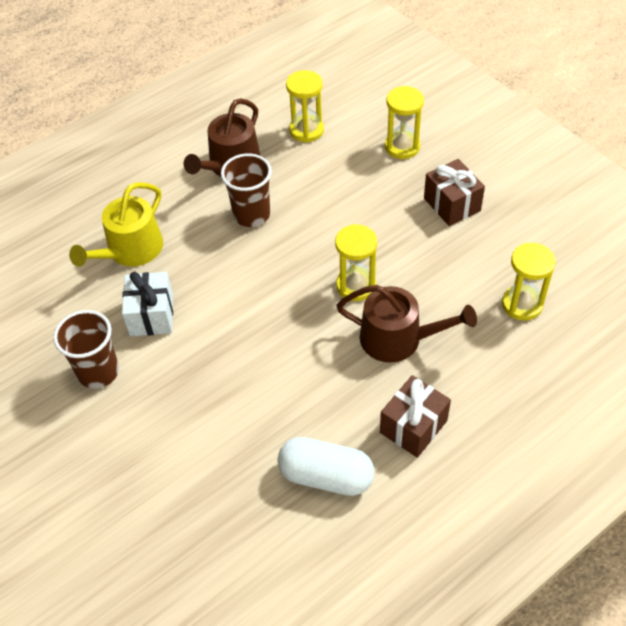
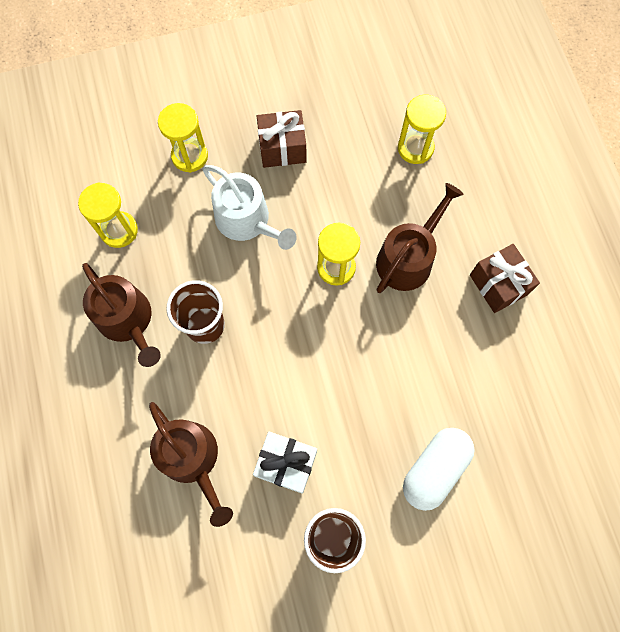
camera: 70 degrees left, 20 degrees up
yellow watering can [69,182,163,266] -> brown watering can [149,402,233,527]
white capsule [278,437,374,496] -> white capsule moved to [403,428,475,511]
none -> white watering can [202,165,297,250]

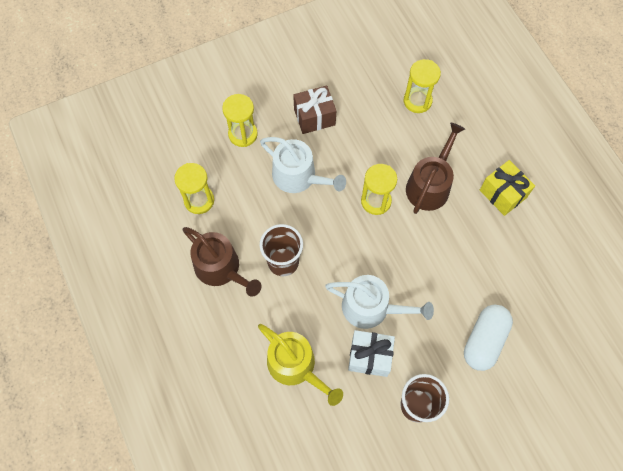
camera: 10 degrees left, 5 degrees down
brown watering can [149,402,233,527] -> yellow watering can [258,324,343,406]
brown gift [470,244,540,313] -> yellow gift [480,160,535,216]
none -> white watering can [325,275,434,329]

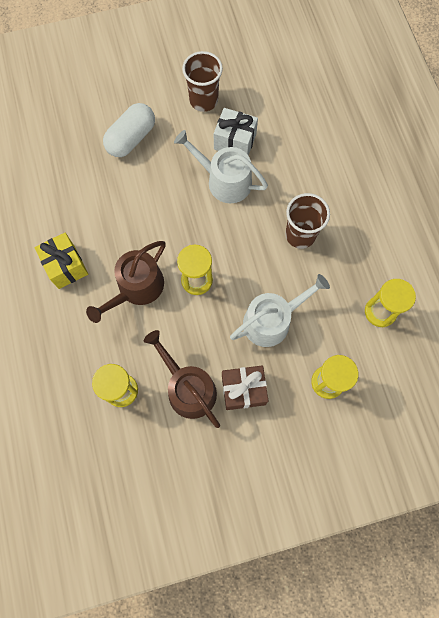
camera: 170 degrees left, 5 degrees up
brown watering can [183,227,261,297] -> brown watering can moved to [144,330,220,428]
yellow watering can [258,324,343,406] -> none
white watering can [260,137,346,193] -> white watering can turned 105 degrees clockwise [230,274,330,347]

